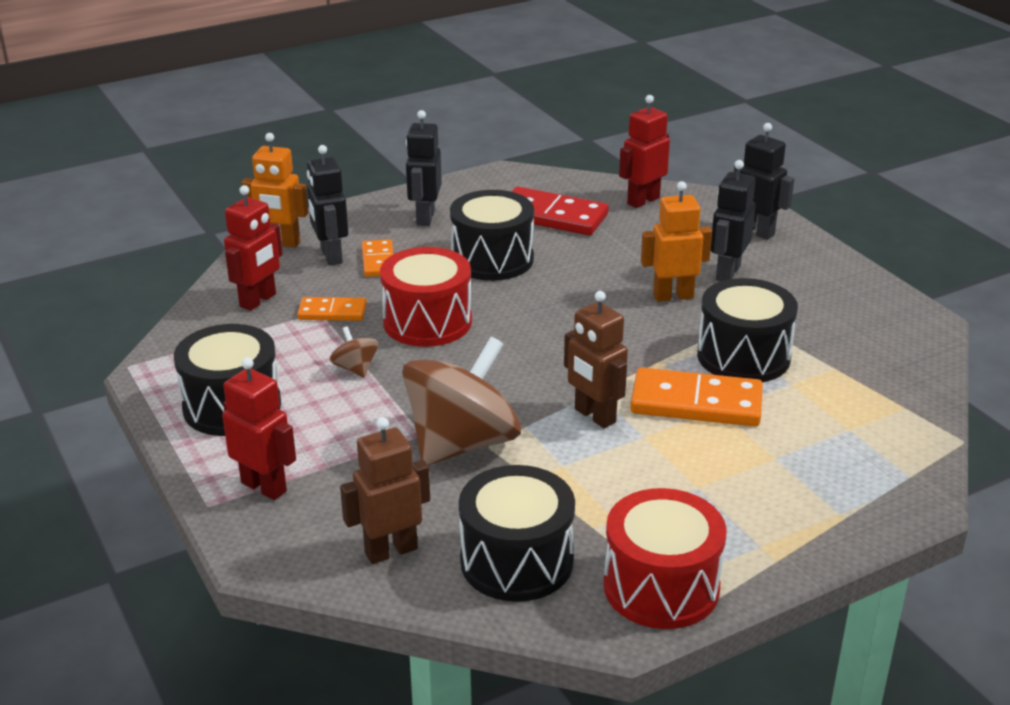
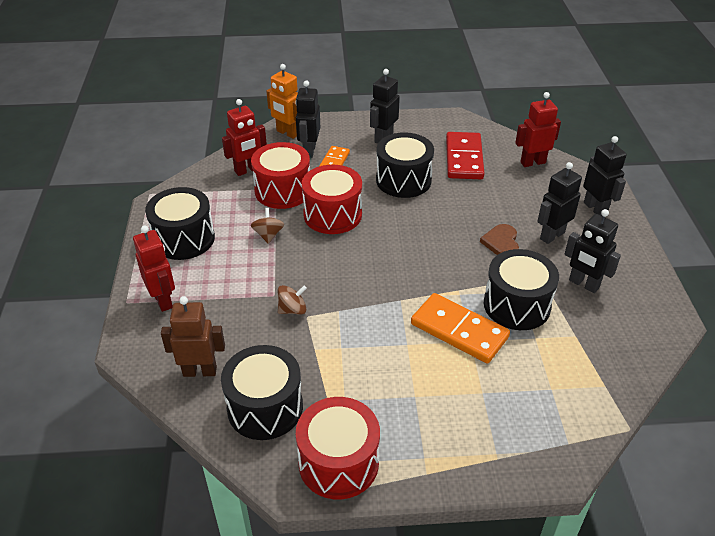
camera: 25 degrees right, 10 degrees up
orange domino [297,297,367,321] -> red drum [251,142,310,209]
brown spinning top [402,337,521,465] -> brown spinning top [278,285,307,315], size x0.42
red domino [511,186,609,235] -> red domino turned 45 degrees clockwise [446,132,485,179]
brown robot [564,291,628,428] -> none
orange robot [641,181,712,302] -> brown heart [480,224,519,255]
none -> black robot [565,209,621,293]

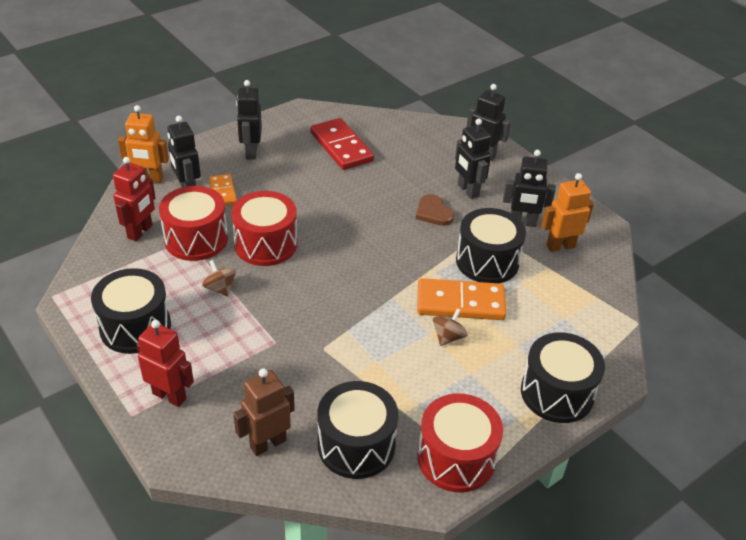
camera: 35 degrees left, 0 degrees up
brown spinning top [278,285,307,315] -> brown spinning top moved to [433,309,468,346]
black drum [376,132,434,198] -> black drum moved to [521,332,605,423]
red robot [515,92,561,167] -> none
black robot [537,162,582,244] -> black robot turned 45 degrees counterclockwise [455,118,491,199]
none -> orange robot [541,173,594,252]

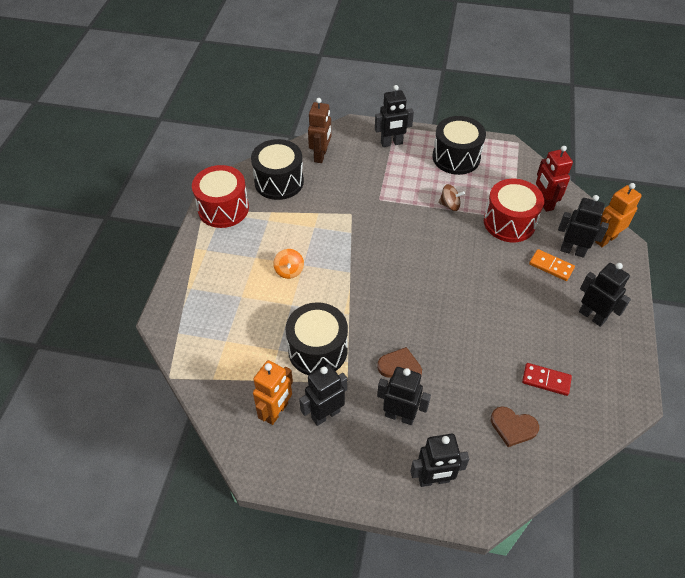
camera: 140 degrees right, 10 degrees up
red robot [137,320,194,407] -> black robot [375,85,414,147]
red drum [231,191,297,266] -> none
red domino [310,118,374,170] -> red domino [522,363,572,396], size x0.57
orange domino [417,278,506,320] -> none
brown spinning top [433,309,468,346] -> orange spinning top [273,249,304,279]
black drum [521,332,605,423] -> none
none -> brown heart [491,406,539,447]

